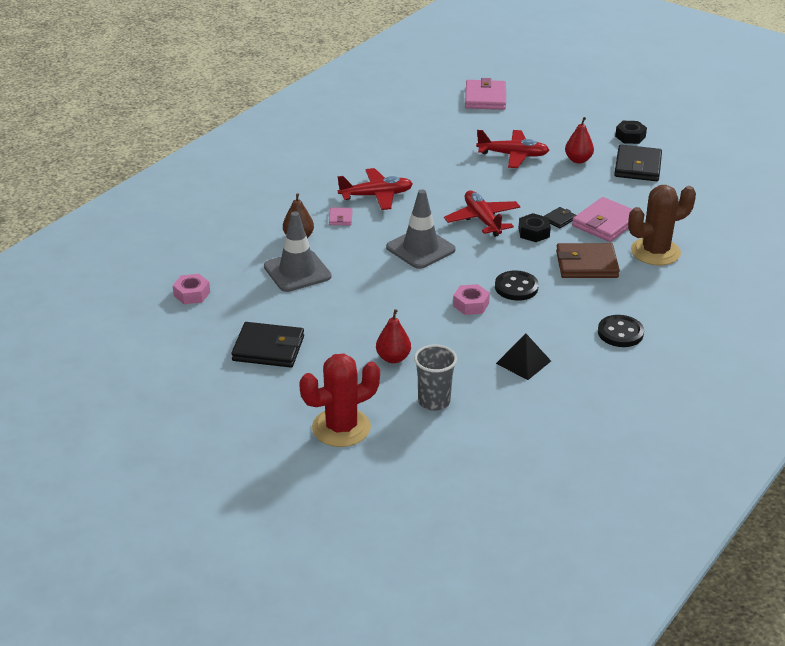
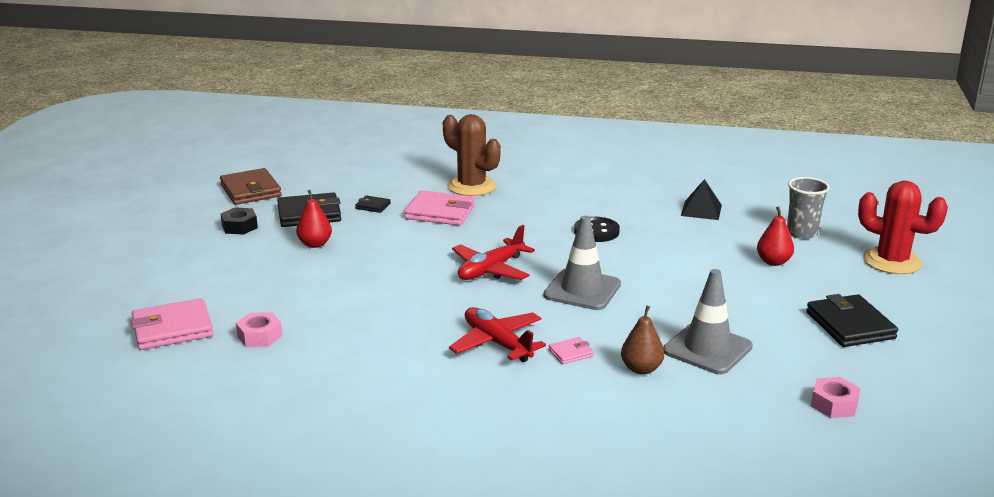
camera: 115 degrees left, 10 degrees down
pink nut [453,284,490,315] -> pink nut moved to [236,312,282,347]
red plane [476,130,549,168] -> none
black nut [518,213,551,242] -> none
black wallet [545,207,576,228] -> black wallet moved to [355,195,391,213]
brown wallet [556,243,620,278] -> brown wallet moved to [220,168,281,205]
black button [598,315,644,347] -> none

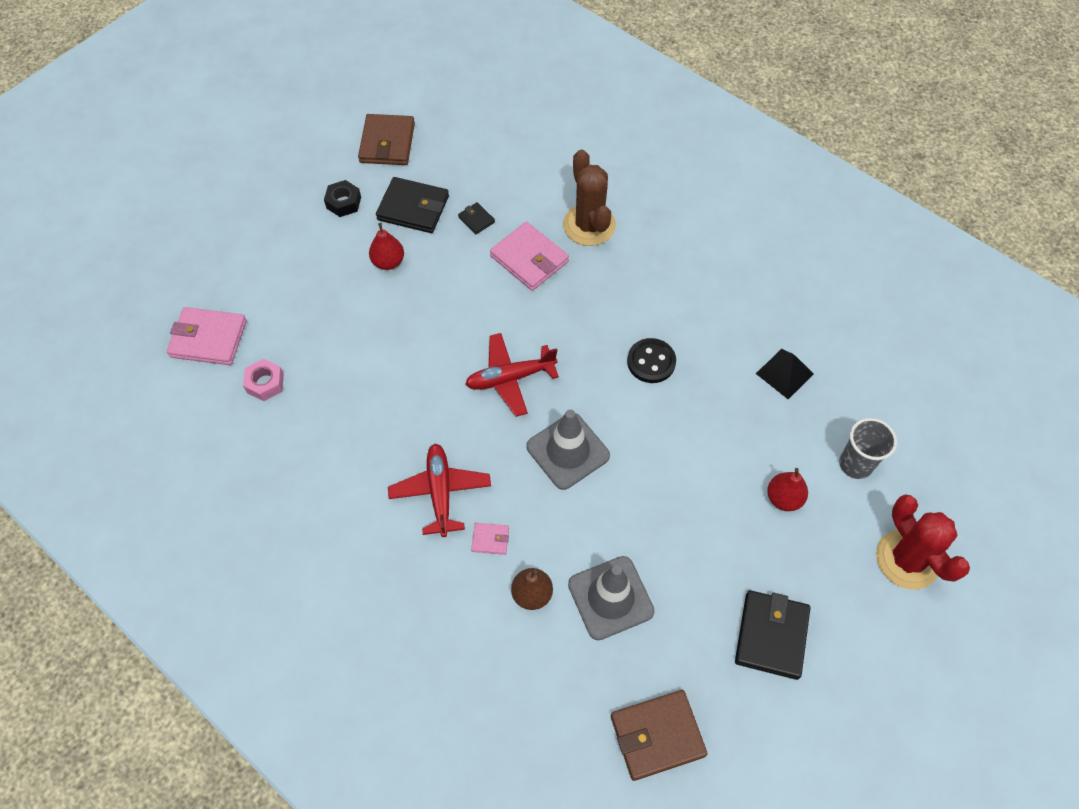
camera: 30 degrees right, 35 degrees up
pink nut [811,377,861,418] -> brown wallet [611,690,708,781]

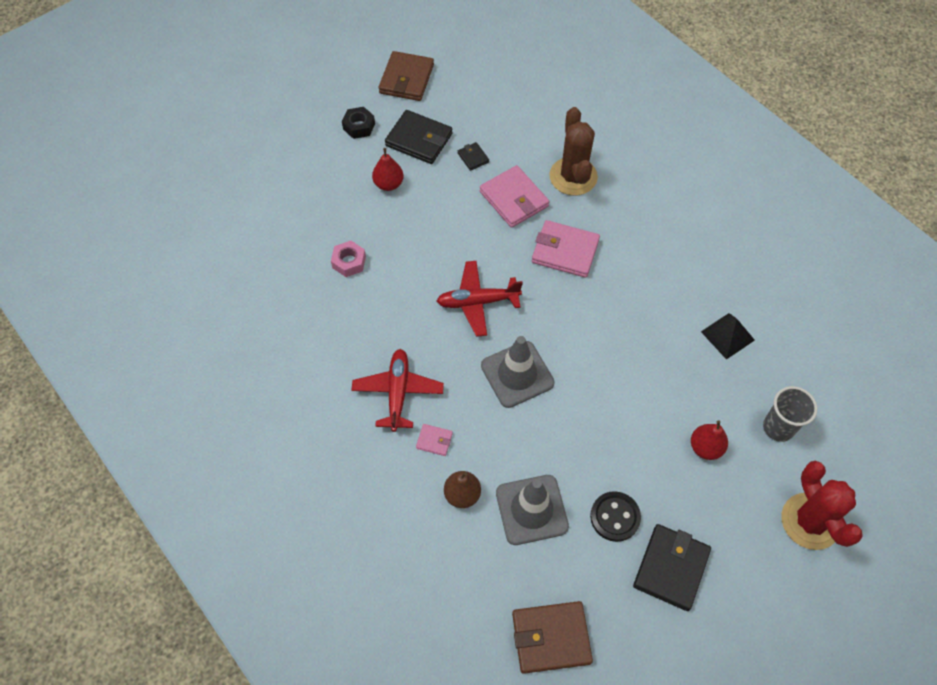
camera: 10 degrees right, 0 degrees up
pink wallet [167,307,247,365] -> pink wallet moved to [532,220,600,278]
pink nut [243,359,284,401] -> pink nut moved to [331,241,366,277]
black button [627,338,676,383] -> black button moved to [590,491,641,542]

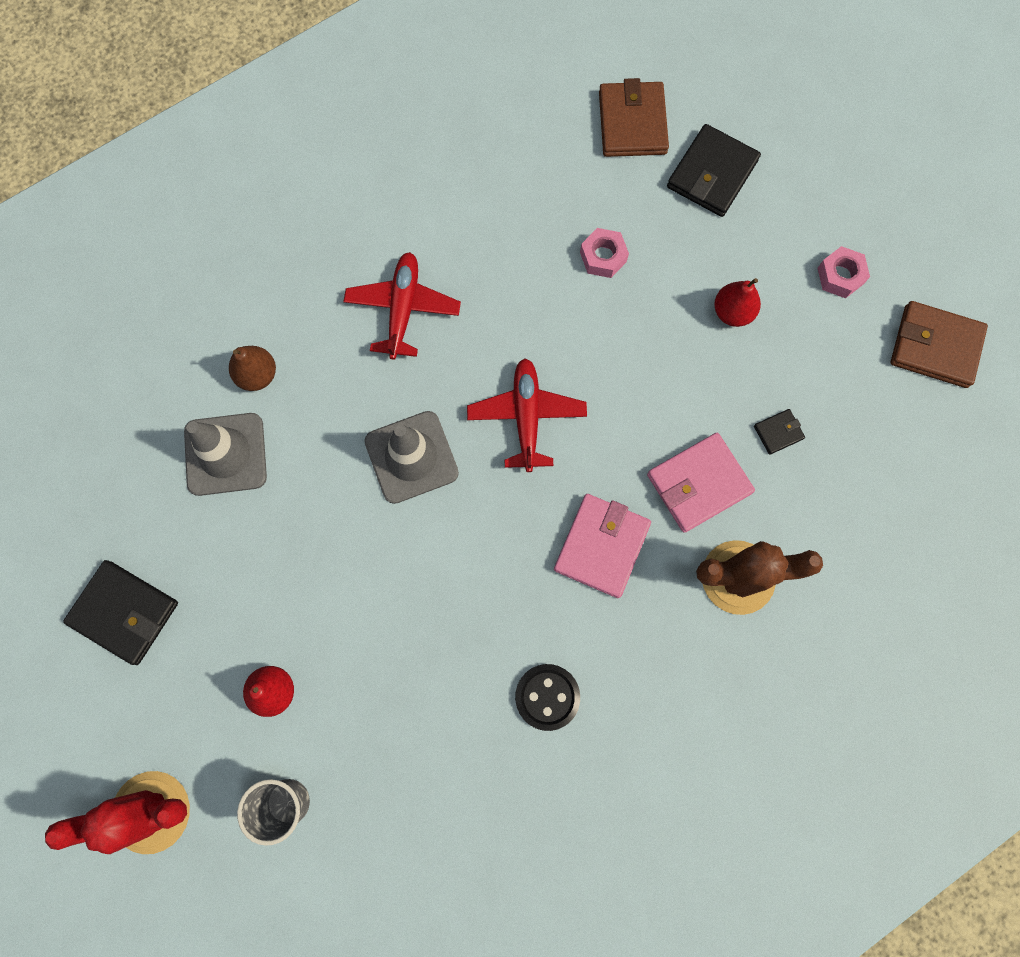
camera: 95 degrees right, 15 degrees up
black nut [342,107,375,139] -> pink nut [818,246,870,298]
red plane [351,349,444,432] -> red plane turned 90 degrees counterclockwise [343,252,461,360]
black wallet [385,110,453,164] -> black wallet moved to [667,124,761,217]
pink wallet [416,424,453,456] -> none
brown wallet [512,601,593,674] -> brown wallet moved to [599,78,669,157]
black button [590,491,641,542] -> black button moved to [515,664,580,731]
black pyramid [701,313,755,360] -> none

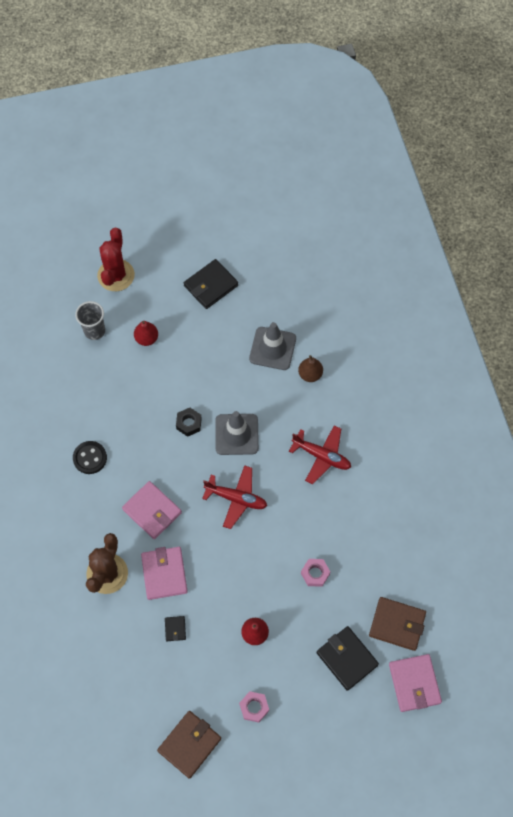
camera: 110 degrees right, 10 degrees down
none -> black nut [176,408,202,437]
none -> pink wallet [389,654,442,712]

